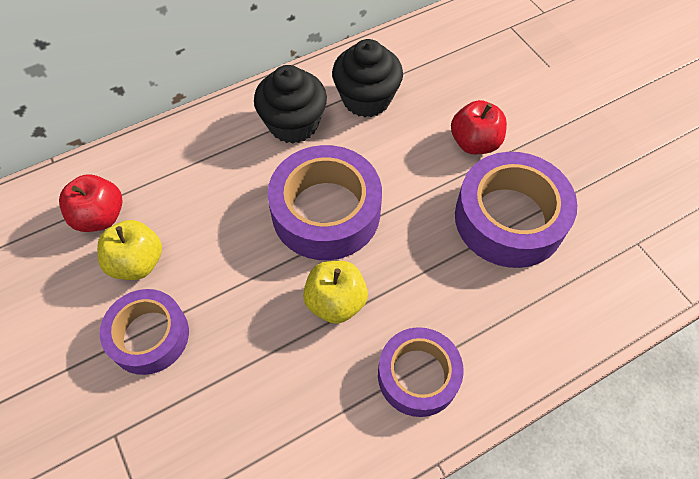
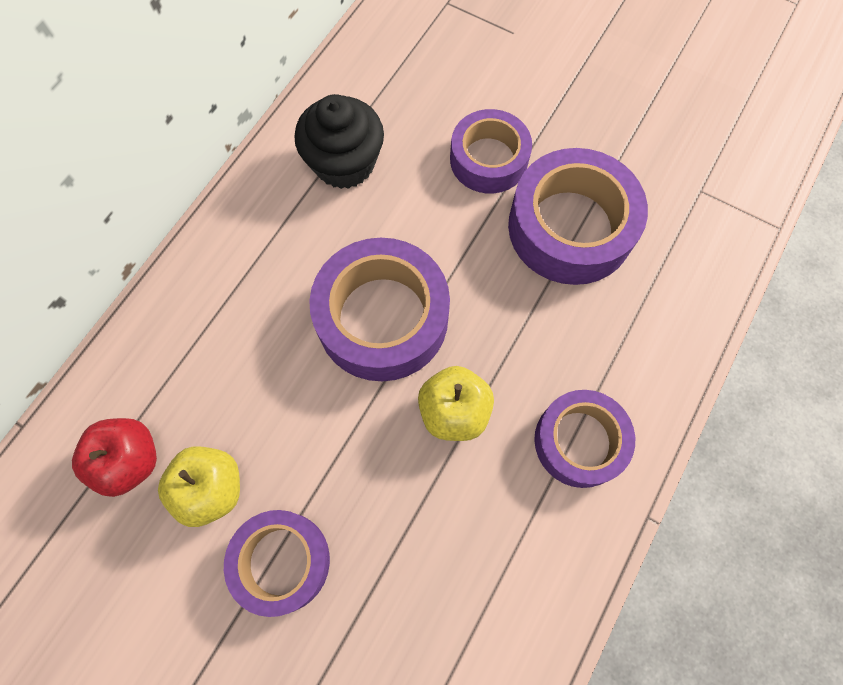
camera: 30 degrees left, 10 degrees up
black cupcake [254,65,327,144] -> none
red apple [451,100,507,154] -> purple tape [450,109,532,194]

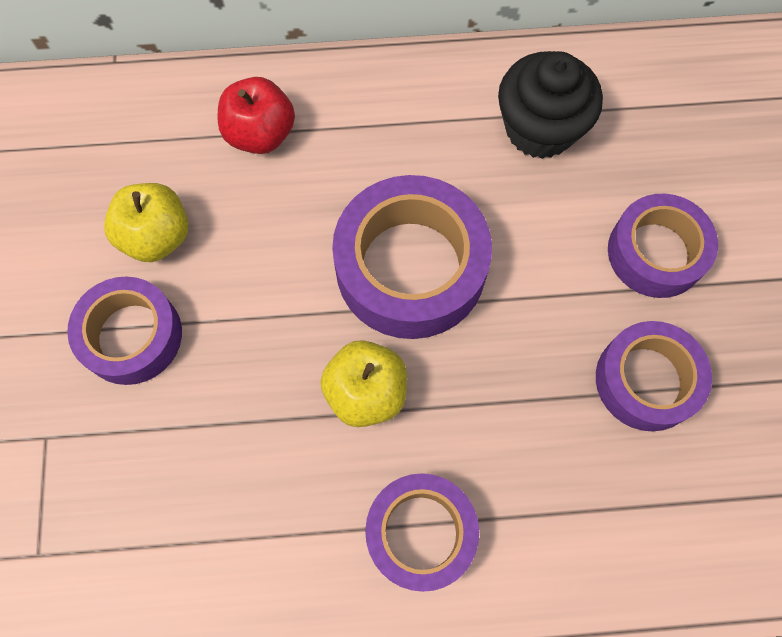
camera: 55 degrees right, 0 degrees up
red apple [72,418,157,497] -> red apple moved to [218,77,295,154]
purple tape [508,148,648,285] -> purple tape [596,321,712,431], size x0.65

